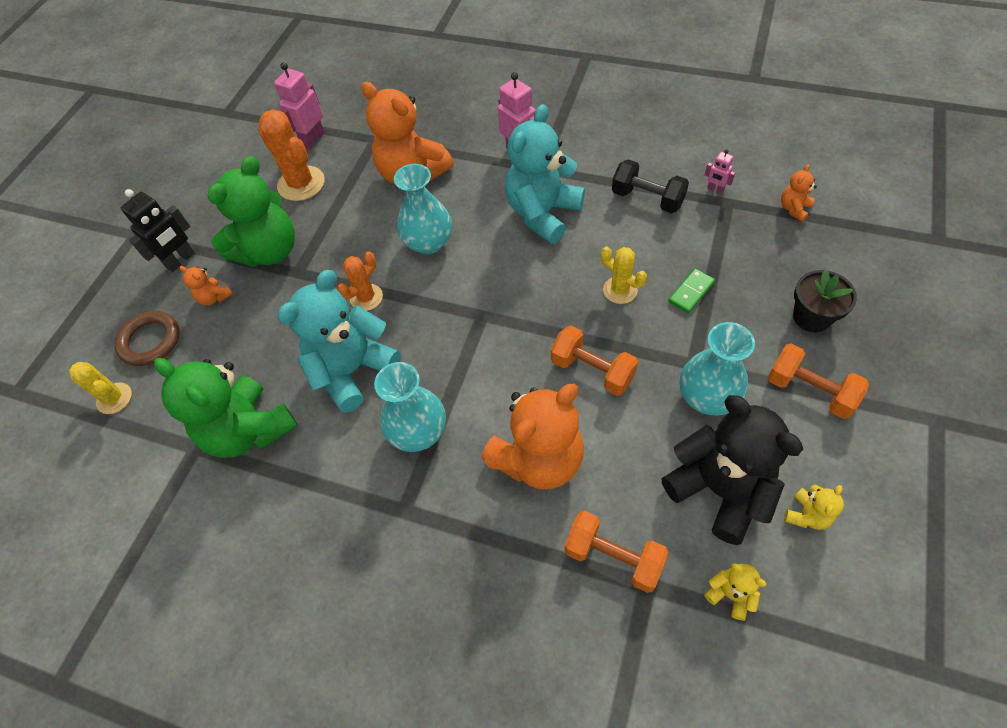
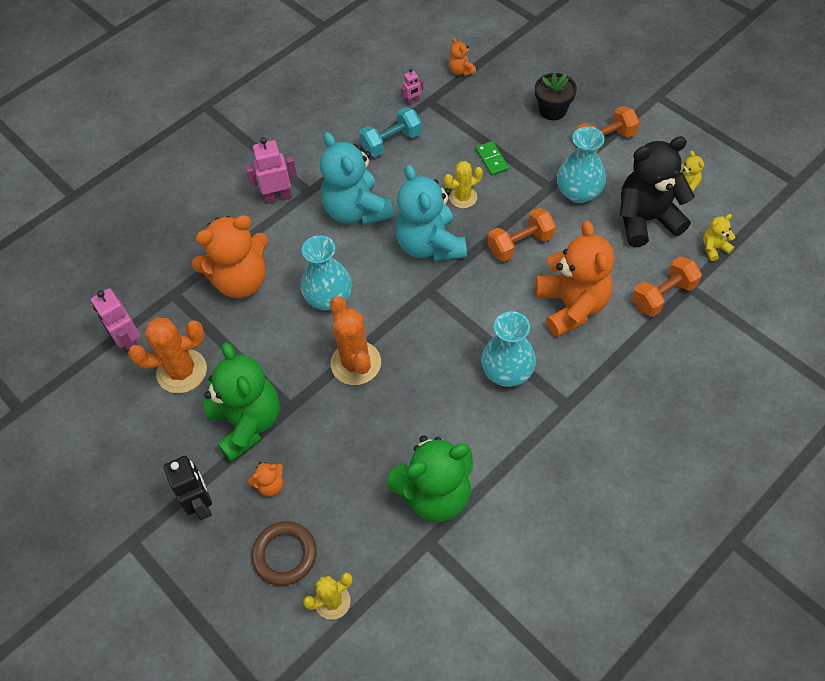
camera: 65 degrees left, 0 degrees up
turquoise teddy bear [277,270,401,413] -> turquoise teddy bear moved to [395,165,467,262]
orange cactus [337,251,383,311] -> orange cactus [330,296,381,385], size x1.63
black dumbbell [612,159,689,213] -> turquoise dumbbell [359,107,422,157]

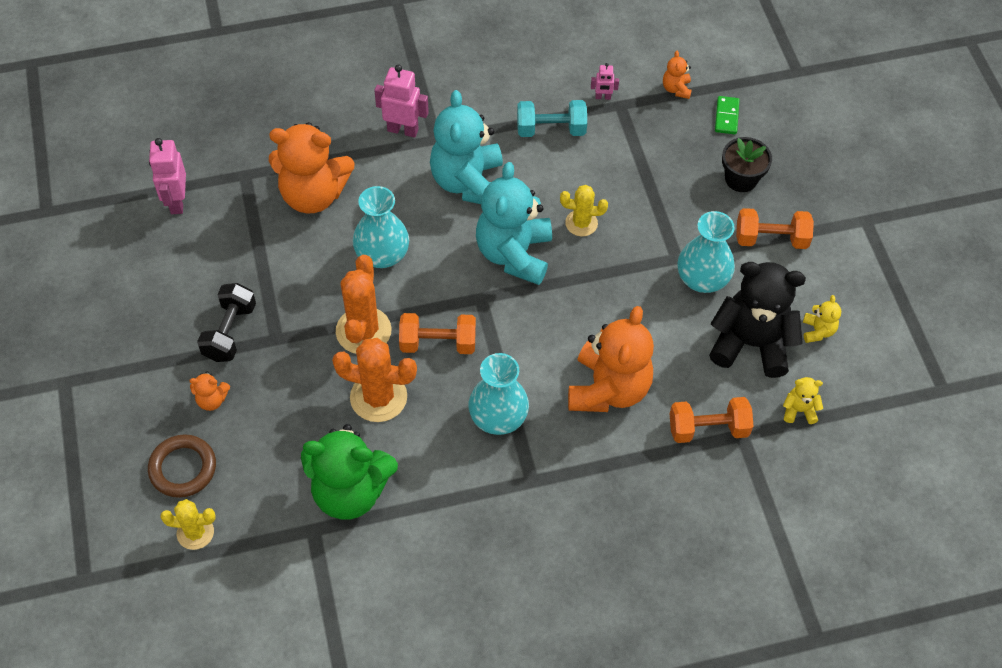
camera: 25 degrees right, 0 degrees up
orange cactus [128,317,207,393] -> orange cactus moved to [332,338,417,422]
black robot [164,456,212,520] -> none
green teddy bear [204,342,279,462] -> black dumbbell [197,283,256,362]
green domino [476,141,509,176] -> green domino moved to [715,96,740,134]
orange dumbbell [488,208,556,262] -> orange dumbbell moved to [399,313,476,354]

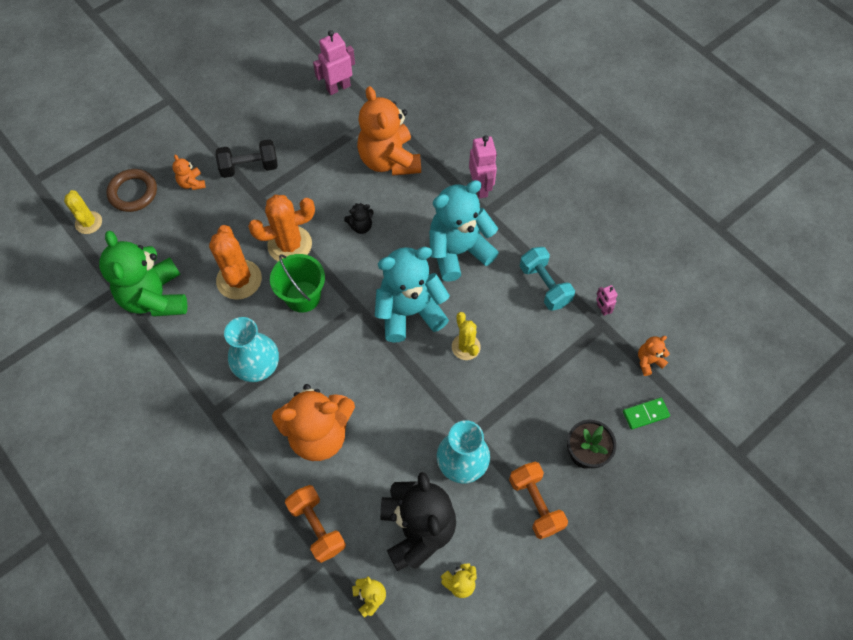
camera: 65 degrees right, 5 degrees up
turquoise vase [353,186,409,268] -> black teddy bear [344,203,374,234]
orange dumbbell [399,313,476,354] -> green bucket [270,254,325,313]

